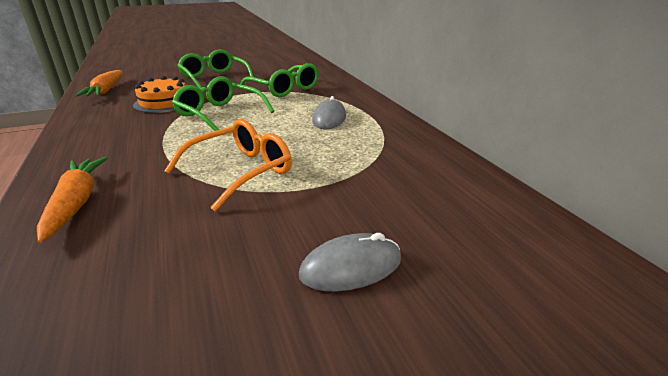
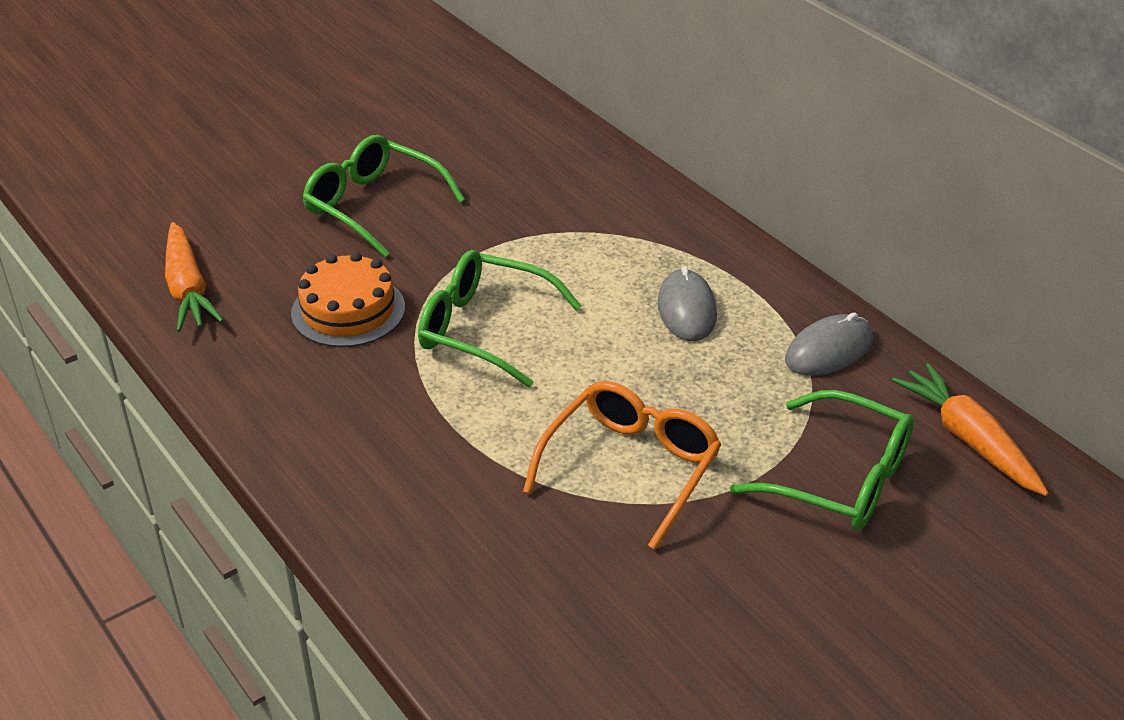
camera: 15 degrees left, 10 degrees up
orange carrot [37,157,107,243] -> orange carrot moved to [892,363,1049,496]
green glasses [240,63,319,97] -> green glasses moved to [730,390,914,530]
grey mouse [299,233,401,291] -> grey mouse moved to [785,312,873,375]

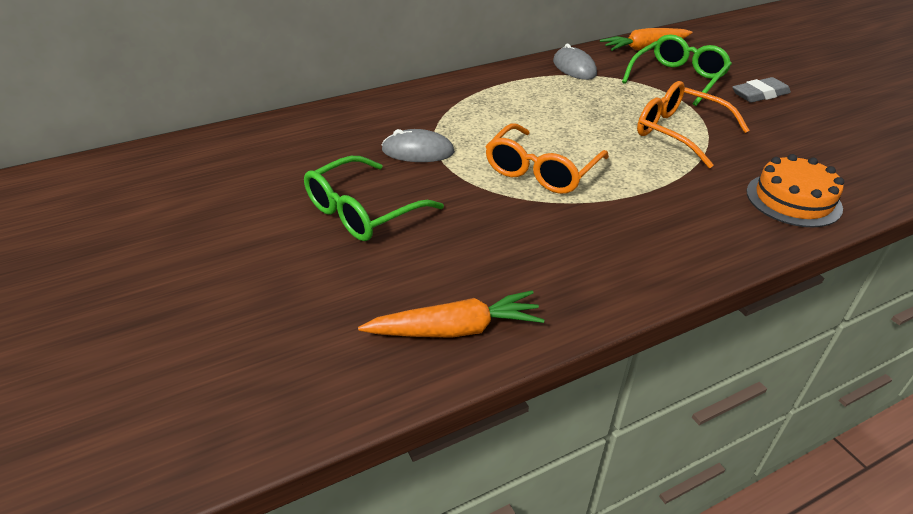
camera: 80 degrees left, 0 degrees up
orange cake [291,252,405,347] -> orange cake moved to [746,154,844,227]
green glasses [418,250,582,388] -> orange glasses [485,123,609,194]
grey mouse [658,266,717,342] -> grey mouse moved to [382,129,455,162]
none -> grey eraser [733,77,791,103]

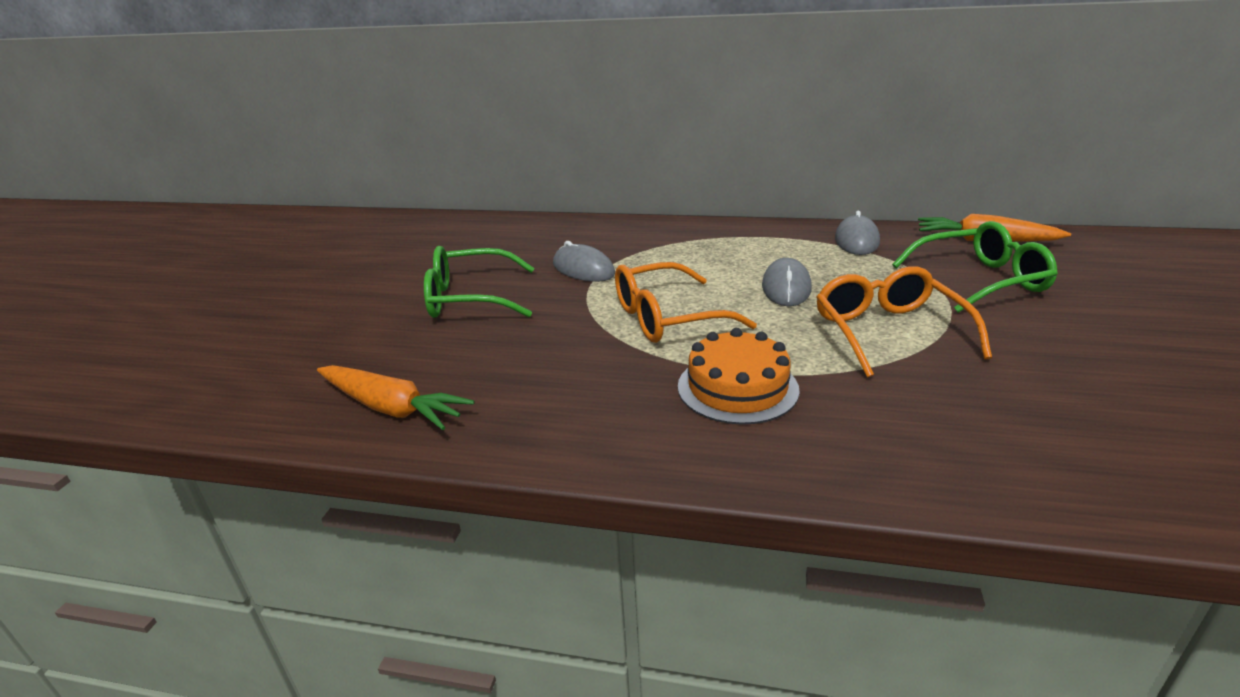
camera: 40 degrees right, 10 degrees down
grey eraser [733,77,791,103] -> none
orange cake [746,154,844,227] -> orange cake moved to [678,328,799,425]
none -> grey mouse [762,258,812,306]

